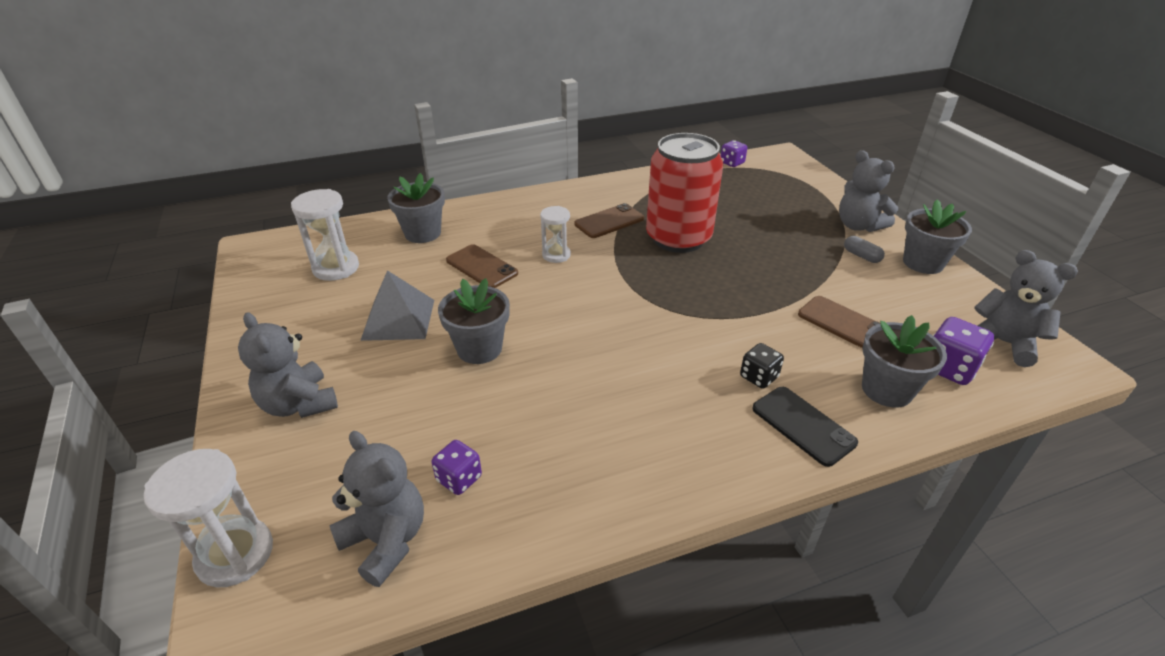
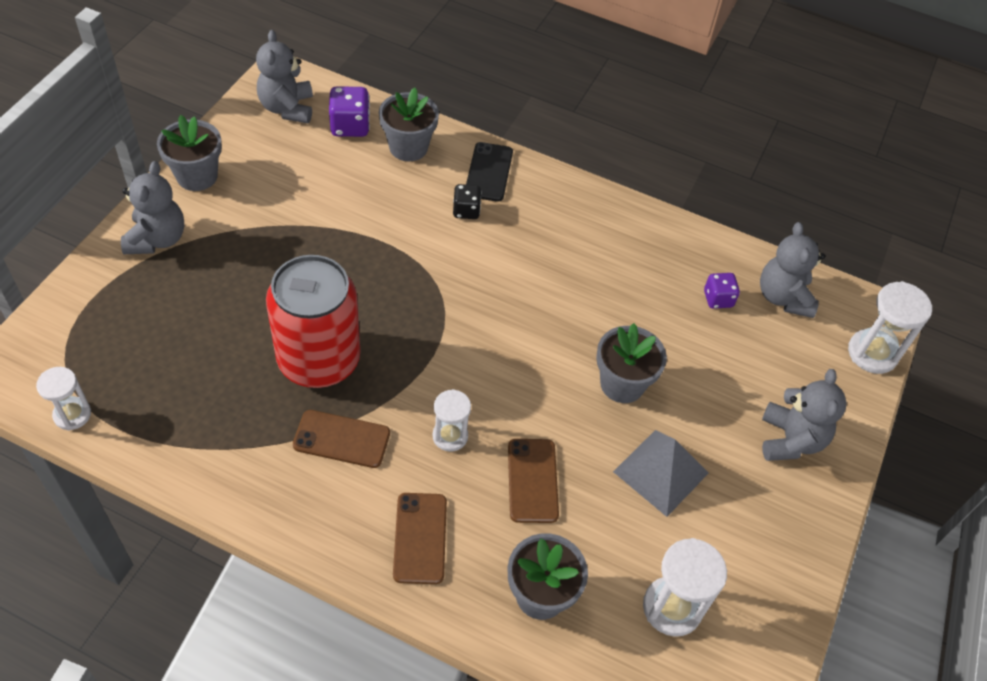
camera: 140 degrees left, 15 degrees up
purple dice [721,140,747,167] -> white hourglass [36,367,91,431]
brown phone [798,296,880,348] -> brown phone moved to [393,493,447,584]
grey capsule [844,236,885,263] -> none

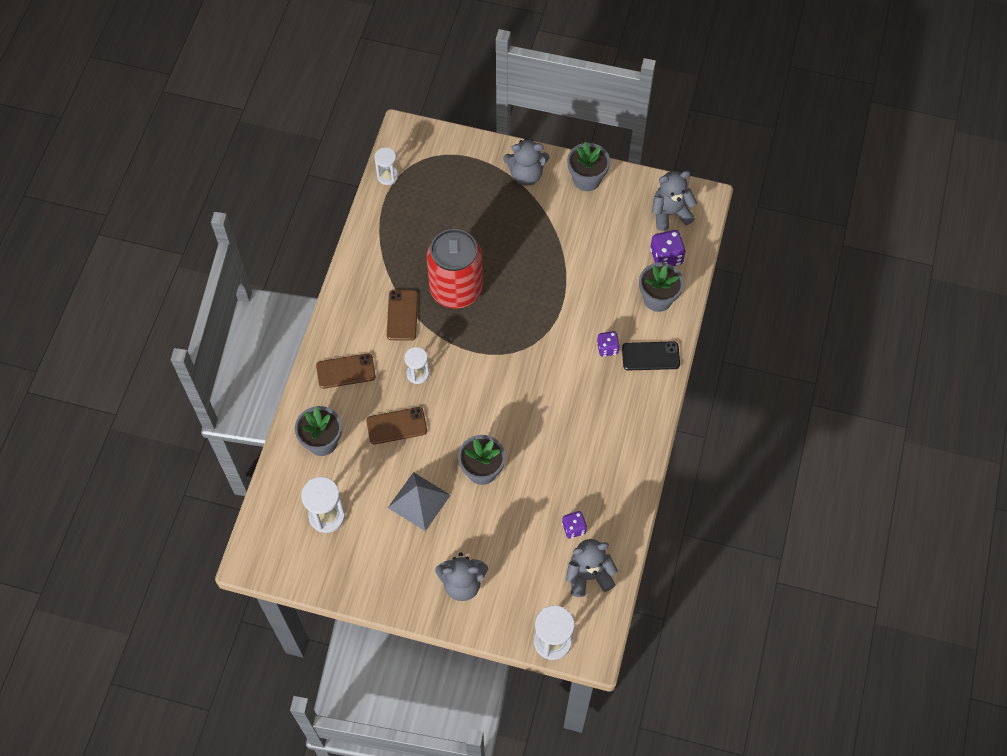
camera: 85 degrees right, 10 degrees up
black dice [453,184,482,219] -> purple dice [597,331,620,357]

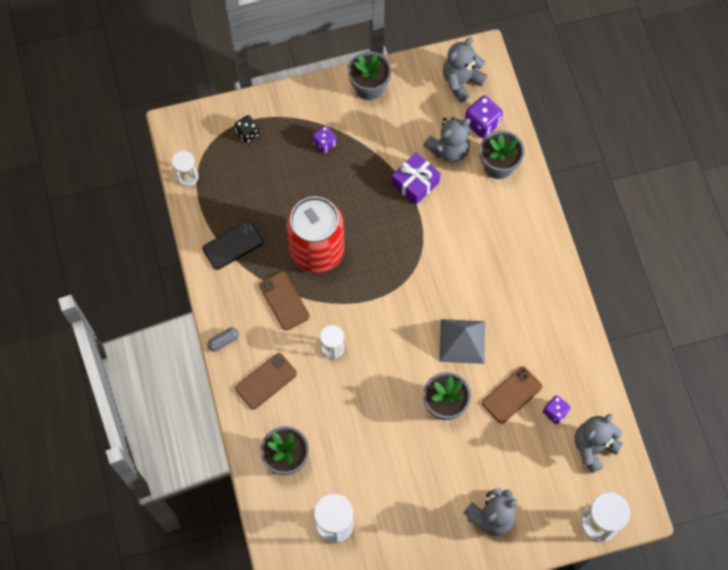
camera: 30 degrees left, 5 degrees up
brown phone [366,407,427,444] -> brown phone moved to [482,366,542,424]
grey pyramid [388,472,451,531] -> grey pyramid moved to [439,319,485,364]
grey teddy bear [503,138,549,186] -> grey teddy bear moved to [424,117,471,163]
purple dice [597,331,620,357] -> purple dice moved to [312,126,336,153]
black phone [622,341,680,370] -> black phone moved to [203,221,263,270]
none -> grey capsule [207,327,239,351]
none -> black dice [235,115,259,143]
none -> purple gift [391,152,441,205]

